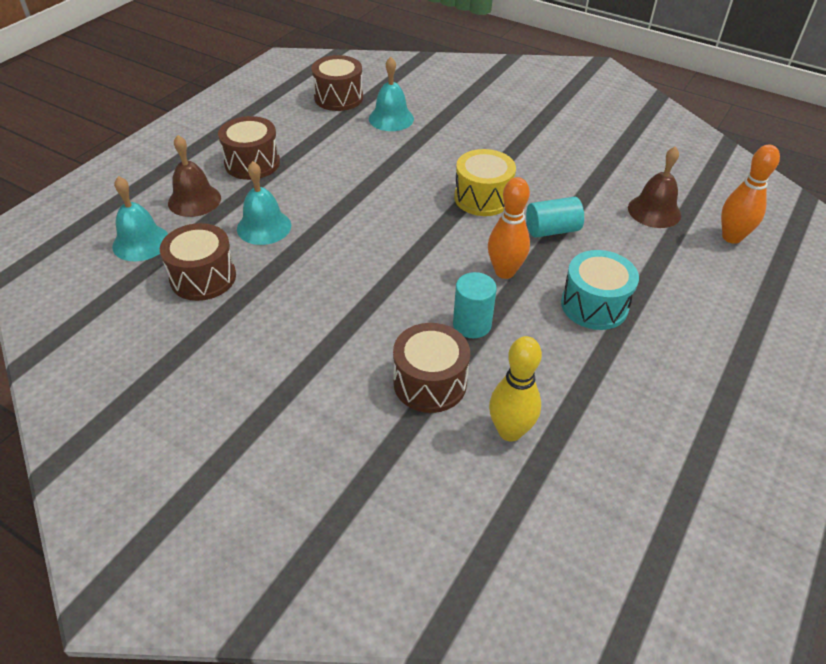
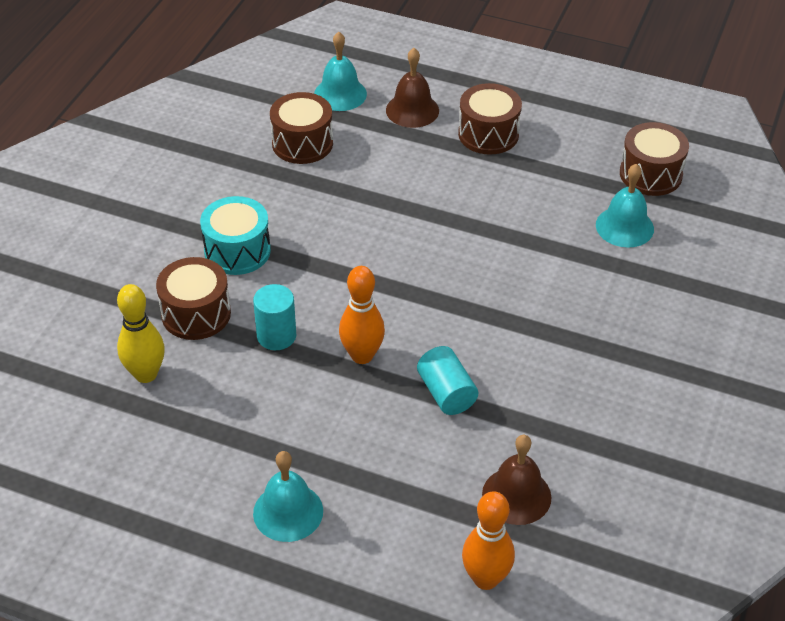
camera: 80 degrees right, 0 degrees up
turquoise bell [237,161,291,245] -> turquoise bell moved to [253,451,323,542]
yellow drum [454,149,516,216] -> none
turquoise drum [561,250,639,330] -> turquoise drum moved to [200,196,271,275]

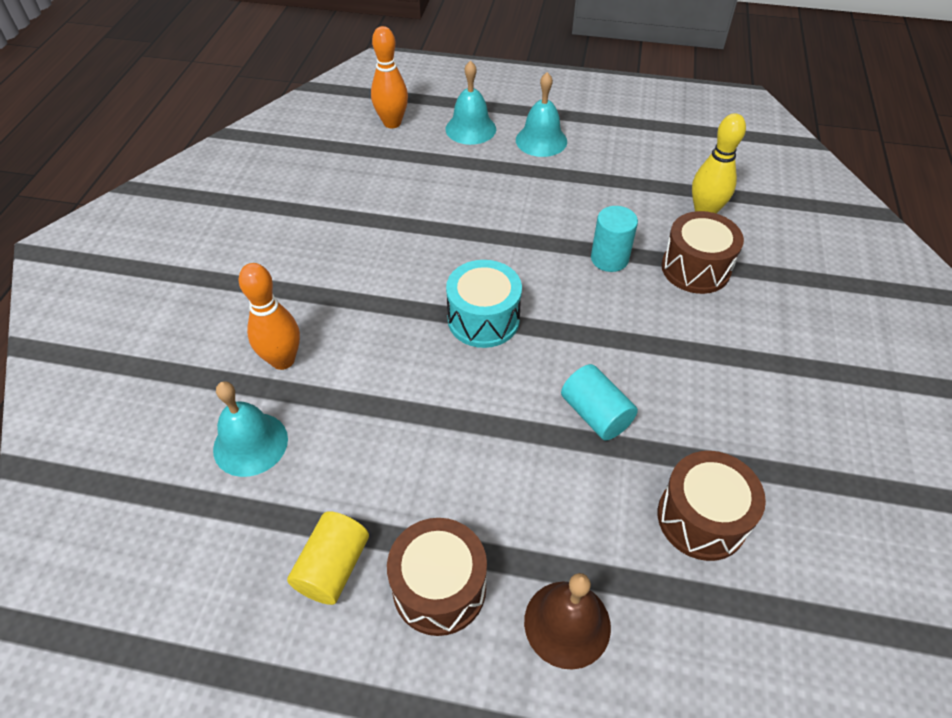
camera: 170 degrees right, 5 degrees up
turquoise drum [200,196,271,275] -> turquoise drum moved to [446,260,522,348]
turquoise bell [314,32,367,111] -> turquoise bell moved to [446,60,496,145]
orange bowling pin [339,266,385,364] -> orange bowling pin moved to [239,263,300,370]
turquoise cylinder [417,346,478,415] -> turquoise cylinder moved to [561,364,638,441]
brown bell [482,435,552,525] -> none
brown drum [620,122,689,196] -> none
none -> yellow cylinder [287,511,369,605]

